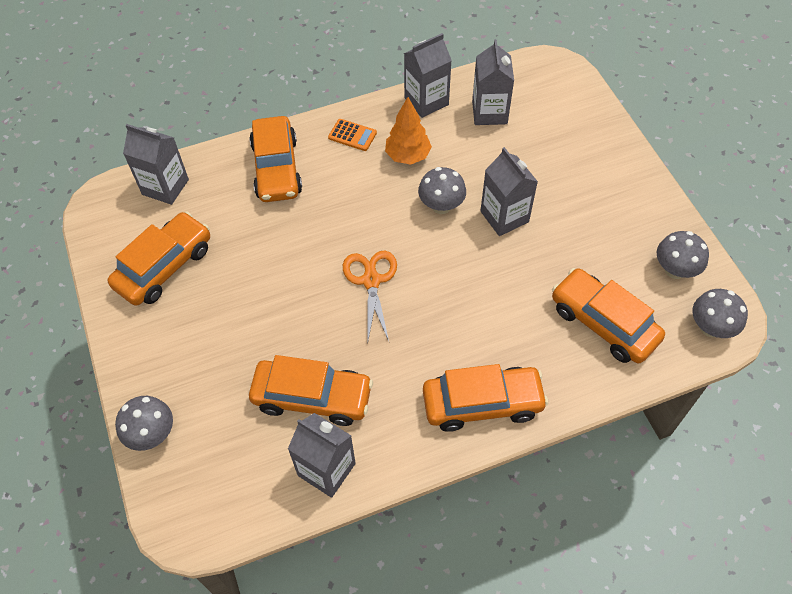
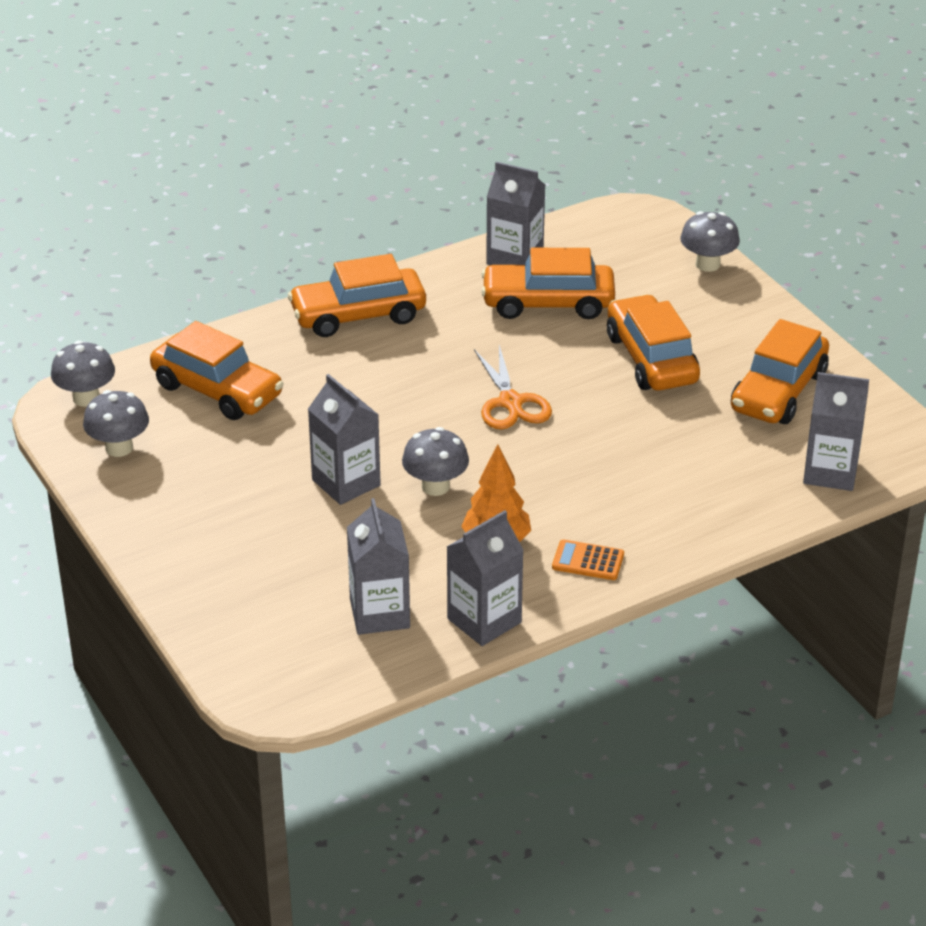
camera: 170 degrees right, 20 degrees down
orange car [249,116,302,202] -> orange car moved to [607,294,700,391]

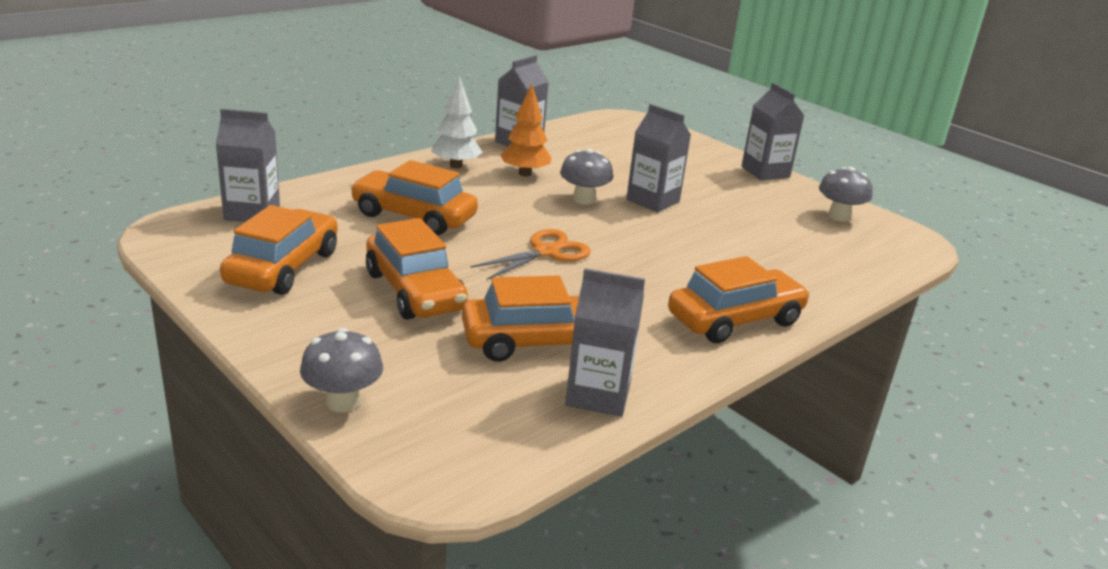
camera: 165 degrees right, 10 degrees down
grey mushroom [51,341,115,407] -> none
orange car [150,321,284,420] -> orange car moved to [350,160,478,235]
grey carton [347,498,410,635] -> grey carton moved to [741,82,804,180]
orange scissors [474,345,552,429] -> orange scissors turned 75 degrees clockwise [470,229,591,280]
orange calculator [552,539,624,580] -> white tree [431,75,483,168]

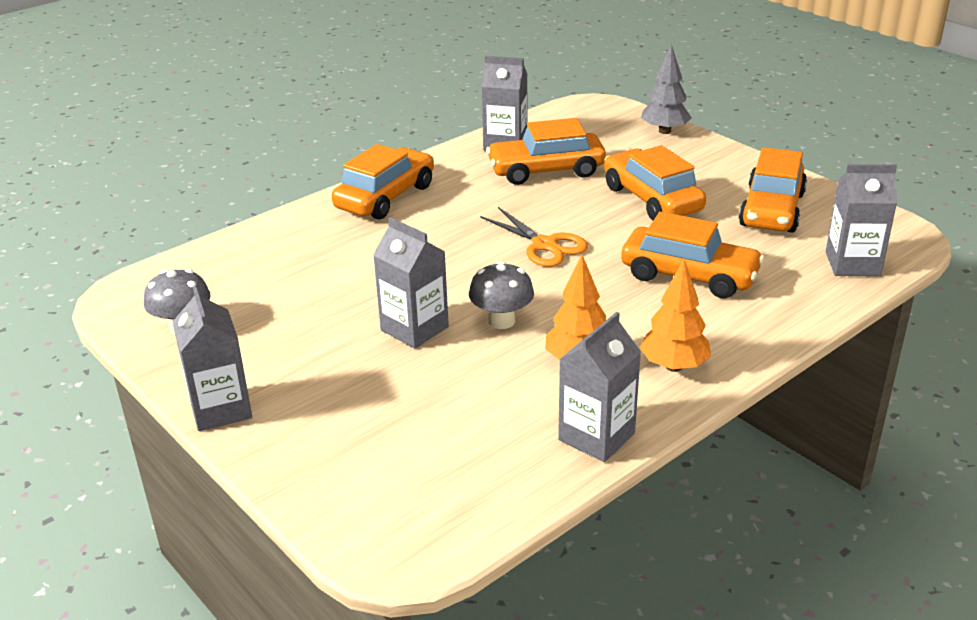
camera: 175 degrees left, 5 degrees up
grey mushroom [300,328,383,413] -> grey tree [641,44,692,134]
white tree [431,75,483,168] -> orange tree [640,259,711,372]
orange scissors [470,229,591,280] -> orange scissors turned 90 degrees counterclockwise [480,207,588,267]
orange car [668,256,810,343] -> orange car turned 150 degrees clockwise [332,144,434,219]

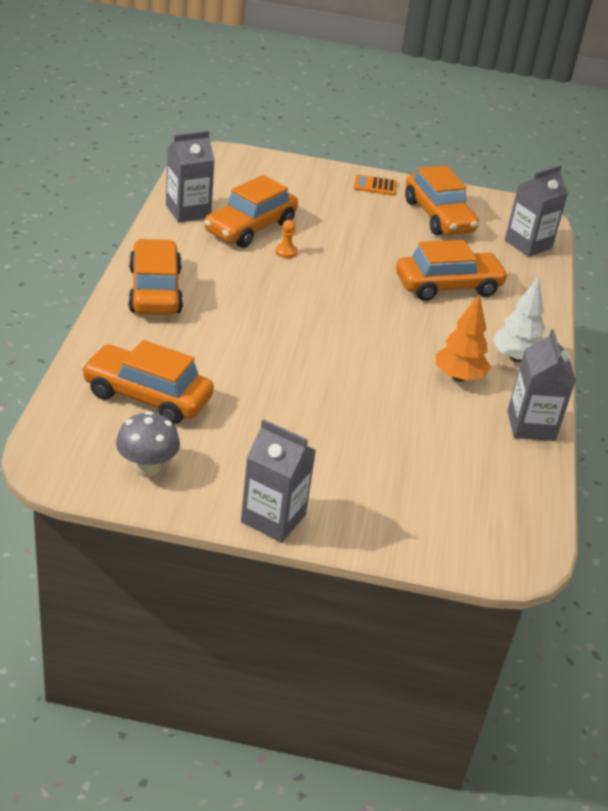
camera: 45 degrees left, 5 degrees up
grey carton [373,217,449,349] -> none
grey mushroom [469,261,534,329] -> none
orange scissors [480,207,588,267] -> none
orange car [604,145,706,221] -> orange car moved to [81,340,214,424]
orange tree [640,259,711,372] -> white tree [493,276,546,362]
grey tree [641,44,692,134] -> none
none -> orange pawn [275,220,297,258]
none -> orange calculator [354,174,397,196]

